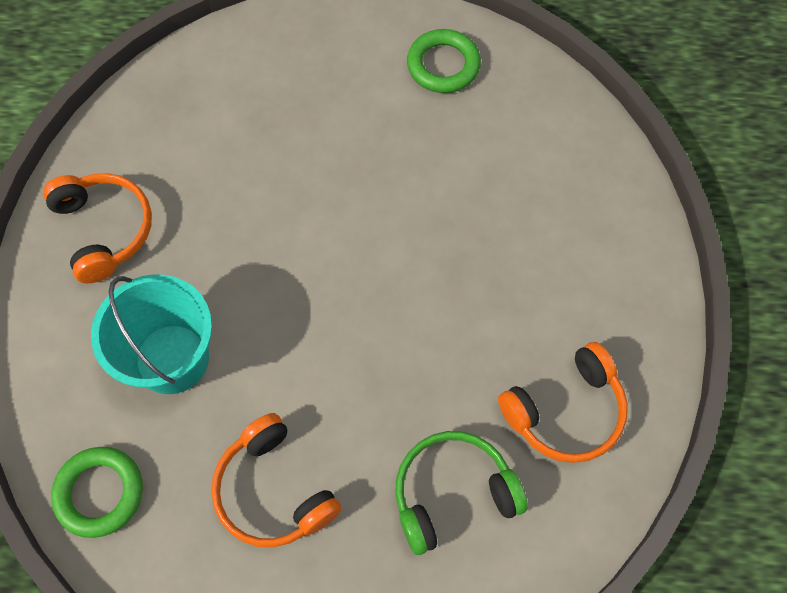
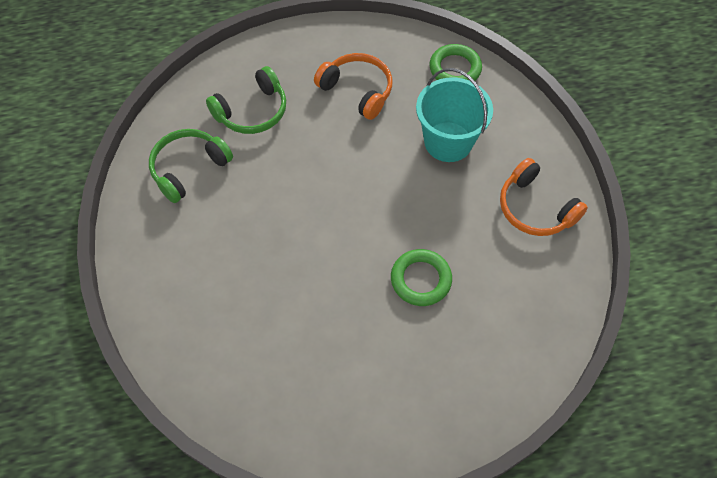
camera: 165 degrees right, 5 degrees down
green ring [407,29,481,93] -> green ring moved to [391,249,452,306]
orange headphones [498,342,628,463] -> green headphones [149,129,233,203]

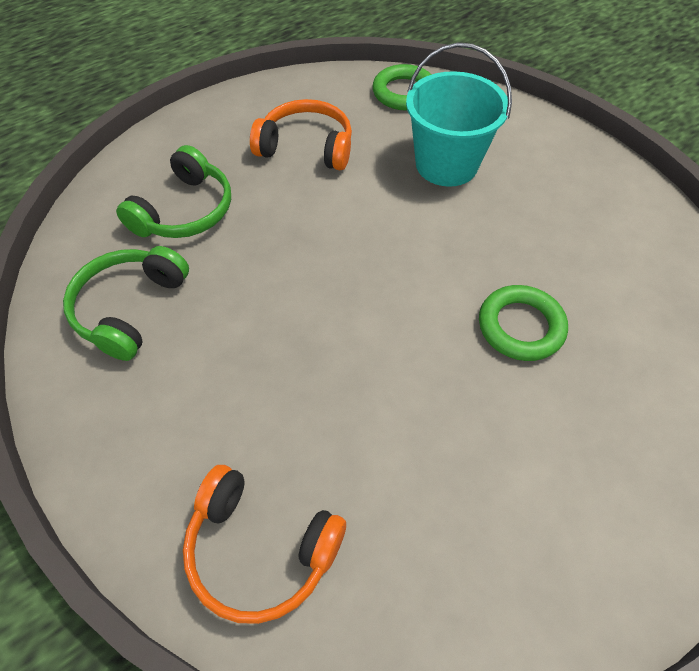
camera: 25 degrees left, 5 degrees down
orange headphones [500,158,588,236] -> orange headphones moved to [183,465,346,624]

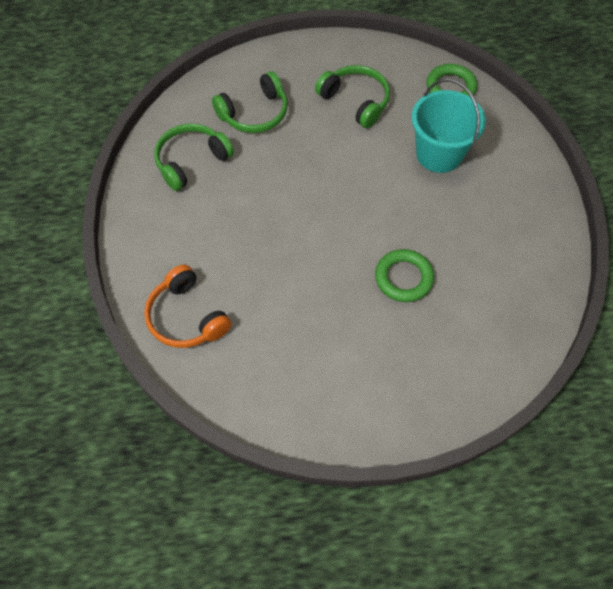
camera: 30 degrees right, 5 degrees up
orange headphones [250,99,352,170] -> green headphones [315,65,390,128]

